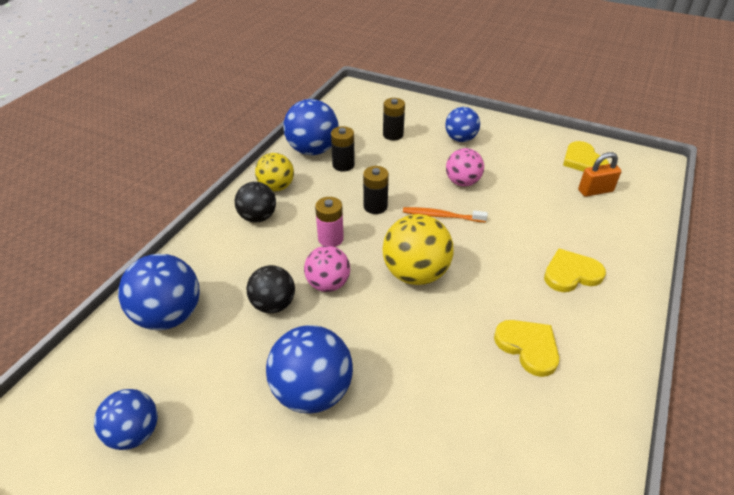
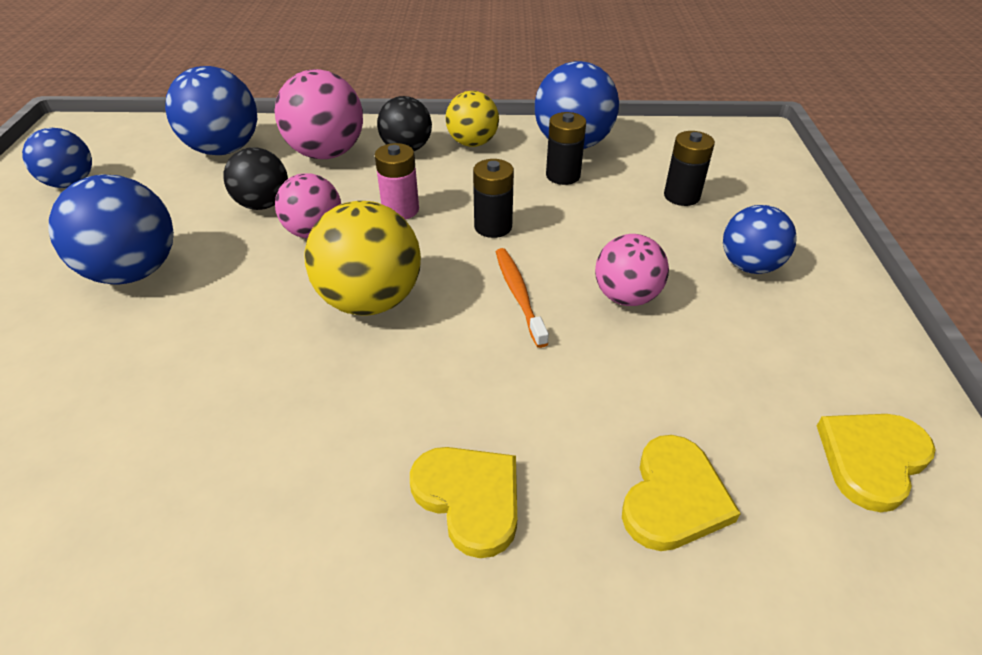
camera: 65 degrees right, 0 degrees up
yellow heart [494,320,559,377] -> yellow heart moved to [622,435,741,551]
orange padlock [578,152,622,197] -> none
none -> pink ball [275,69,363,159]

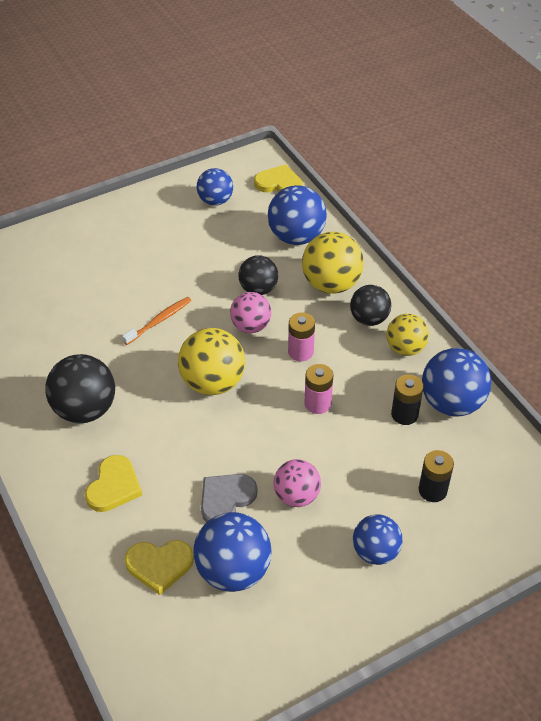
camera: 60 degrees right, 5 degrees up
blue ball [48,175,174,285] -> blue ball moved to [193,512,272,592]
pink ball [275,69,363,159] -> yellow ball [302,232,364,294]
black battery [473,159,514,238] -> pink battery [305,364,333,414]
orange toothbrush [496,248,549,348] -> orange toothbrush moved to [122,297,191,345]
yellow heart [817,414,936,512] -> yellow heart moved to [254,164,303,192]
none -> black ball [45,354,115,423]
none -> grey heart [201,474,257,523]

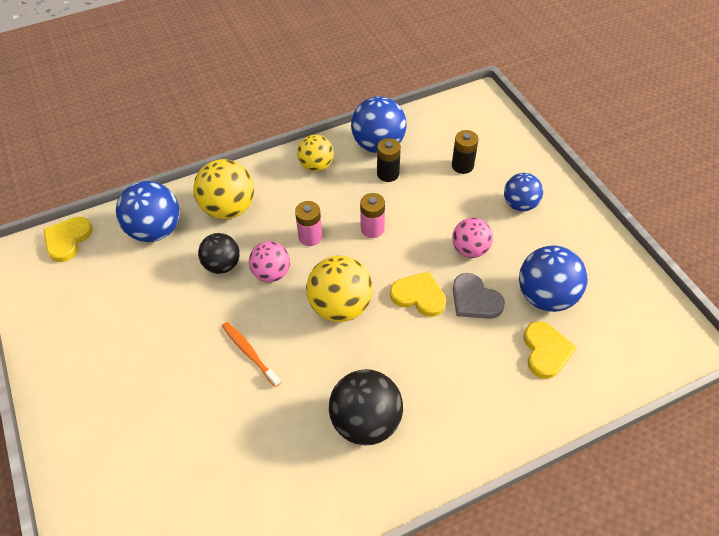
camera: 85 degrees left, 5 degrees up
yellow heart [85,455,142,512] -> yellow heart moved to [390,271,446,317]
blue ball [197,168,233,206] -> none
black ball [350,285,391,326] -> none

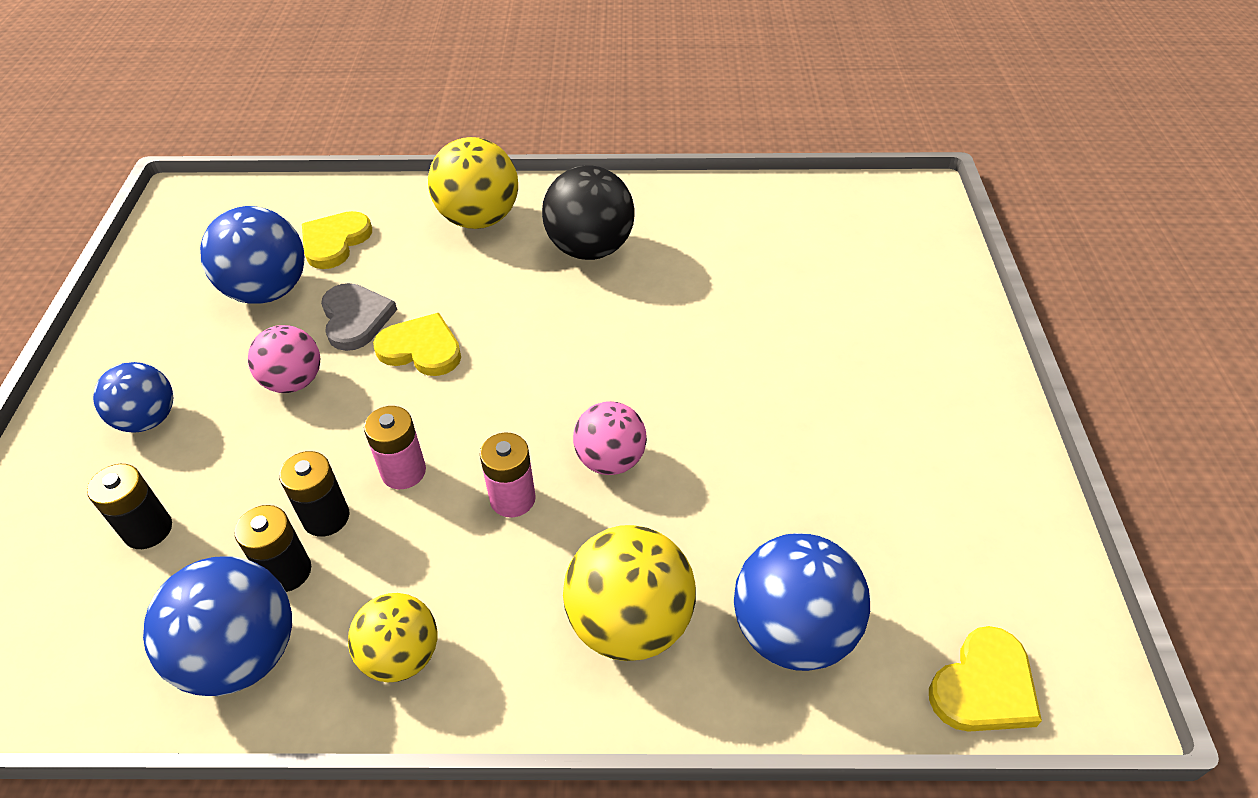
camera: 155 degrees left, 5 degrees down
black ball [198,233,240,274] -> none
orange toothbrush [222,322,281,387] -> none
yellow ball [306,256,373,322] -> yellow ball moved to [428,137,518,229]
yellow heart [390,271,446,317] -> yellow heart turned 150 degrees clockwise [373,313,461,376]
none -> black battery [279,451,349,537]

